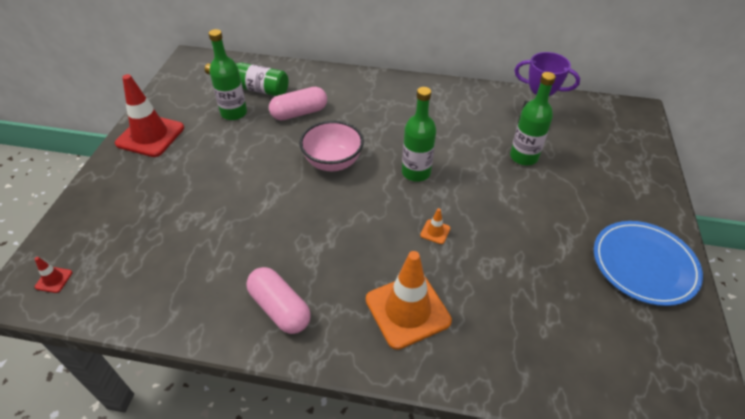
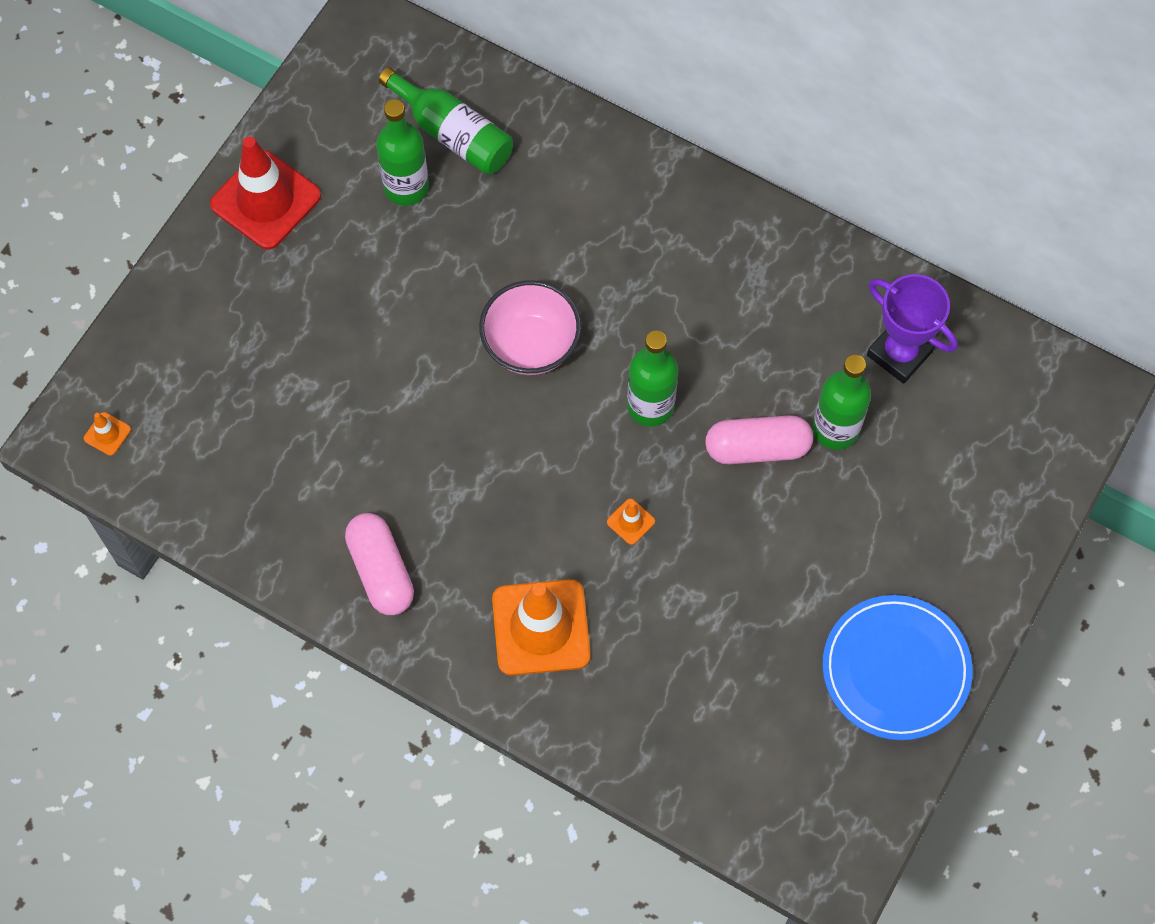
camera: 20 degrees right, 20 degrees up
red traffic cone [35,257,72,293] -> orange traffic cone [84,412,131,456]
pink capsule [269,87,327,120] -> pink capsule moved to [705,415,813,464]

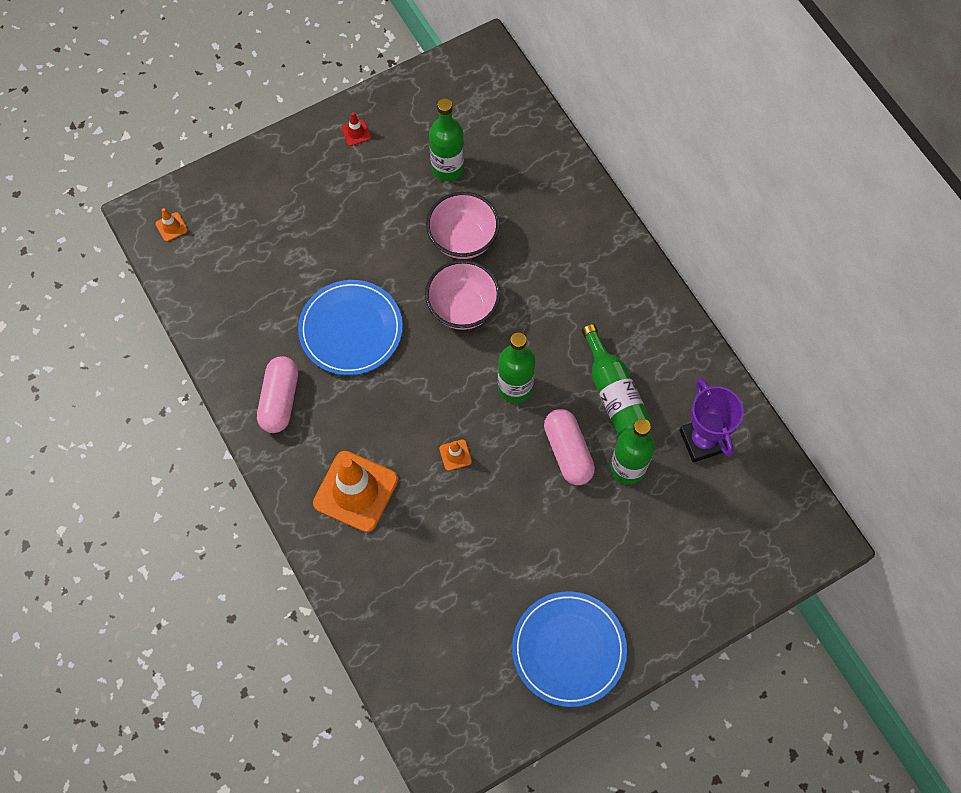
camera: 30 degrees right, 0 degrees up
red traffic cone [210,137,321,250] -> red traffic cone [341,112,371,146], size x0.41
green bottle [378,67,513,175] -> green bottle moved to [582,324,652,436]
pink capsule [705,415,813,464] -> pink capsule turned 45 degrees clockwise [544,409,595,485]
none -> blue plate [298,280,403,375]
none -> pink bowl [426,192,500,259]

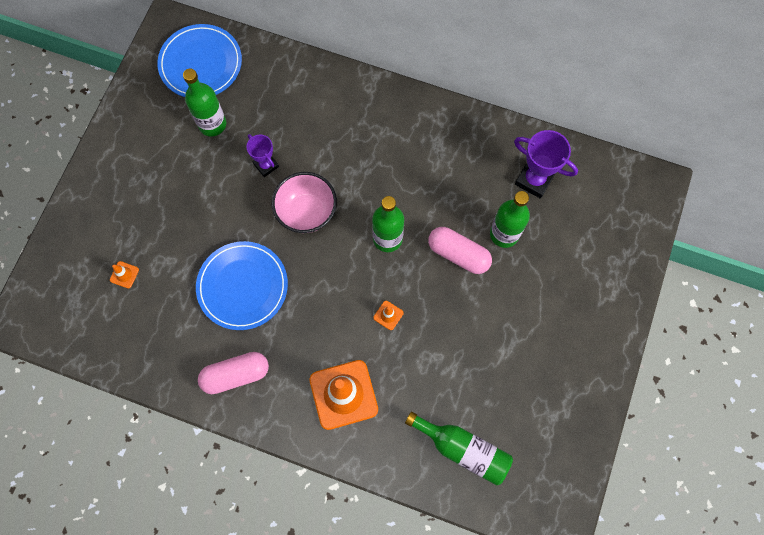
camera: 40 degrees left, 5 degrees up
orange traffic cone [155,208,188,242] -> orange traffic cone moved to [110,261,139,289]
pink capsule [257,356,298,433] -> pink capsule turned 75 degrees counterclockwise [198,352,269,394]
red traffic cone [341,112,371,146] -> none
pink bowl [426,192,500,259] -> purple trophy [246,134,279,177]
blue plate [512,592,627,707] -> blue plate moved to [157,24,242,97]
green bottle [582,324,652,436] -> green bottle moved to [405,412,513,486]

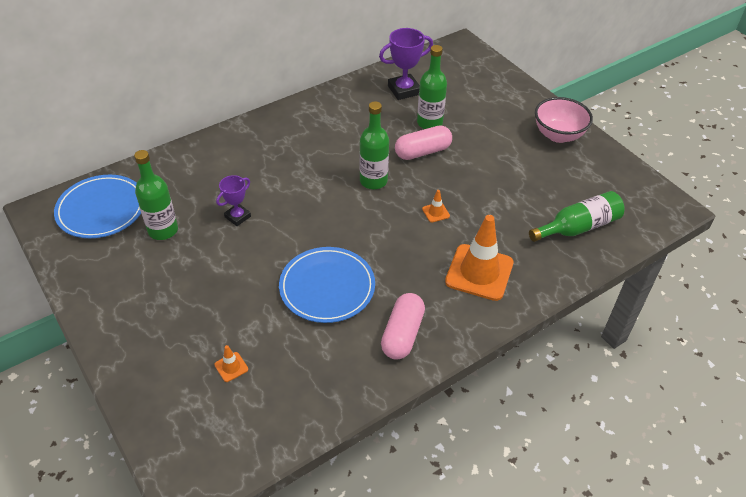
camera: 55 degrees left, 25 degrees down
purple trophy [246,134,279,177] -> purple trophy turned 45 degrees counterclockwise [216,175,251,226]
pink bowl [271,172,337,233] -> pink bowl moved to [535,97,593,143]

